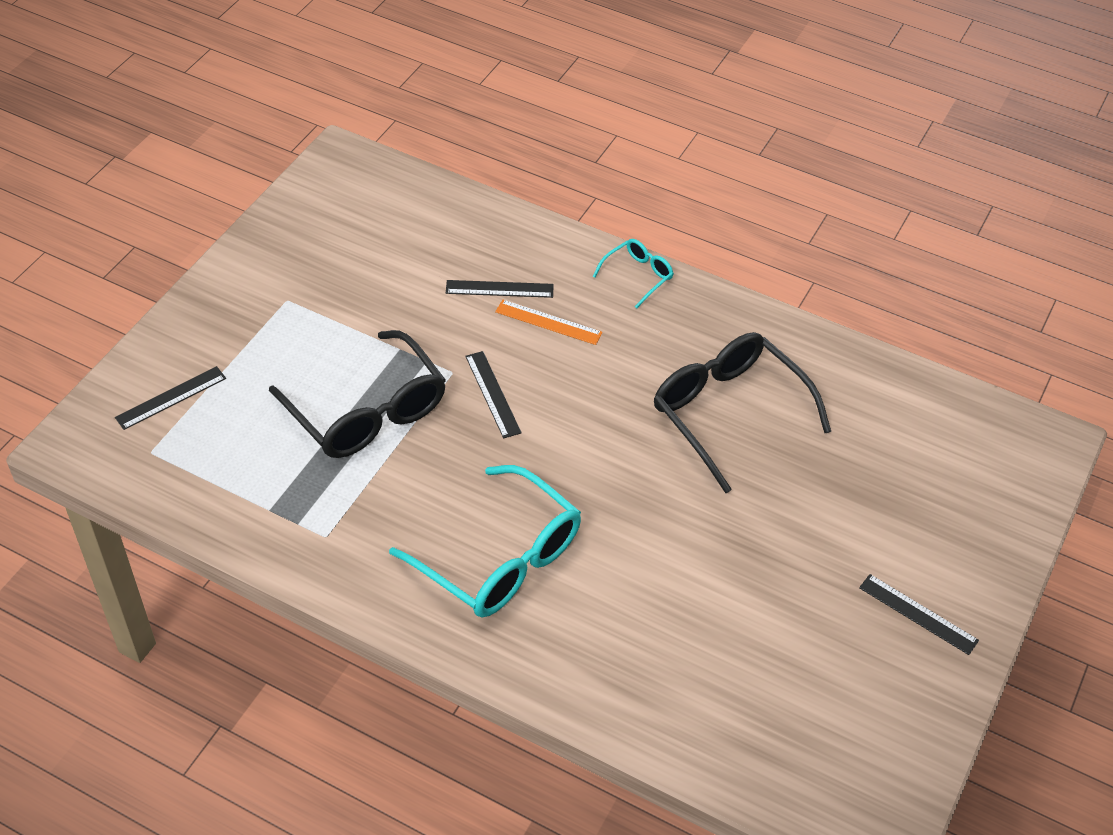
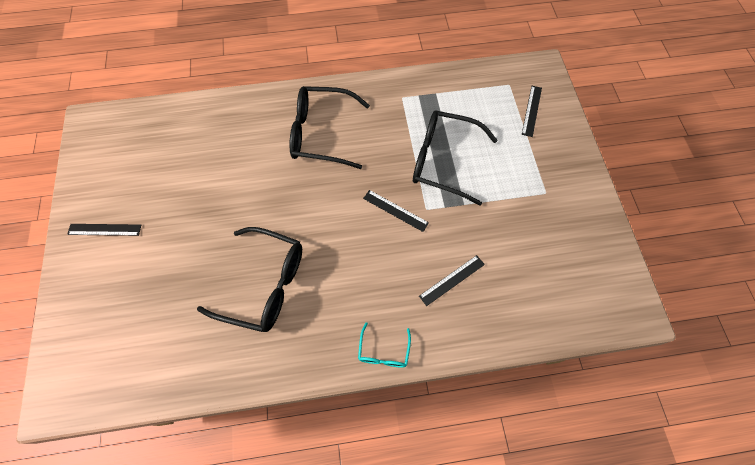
camera: 145 degrees right, 15 degrees up
turquoise glasses [389,465,581,618] -> black glasses [290,86,370,169]
orange ruler [495,300,603,345] -> none

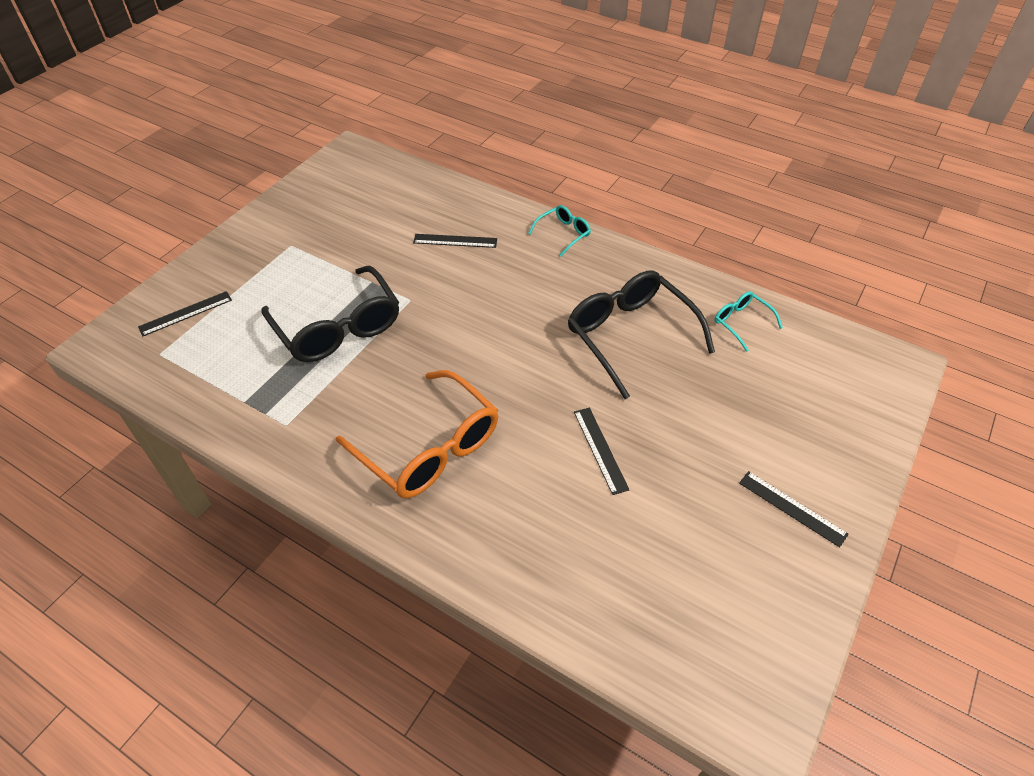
camera: 140 degrees left, 15 degrees down
black glasses [290,86,370,169] -> orange glasses [336,370,498,498]
black ruler [363,190,429,232] -> black ruler moved to [574,408,629,495]
none -> turquoise glasses [715,292,783,352]

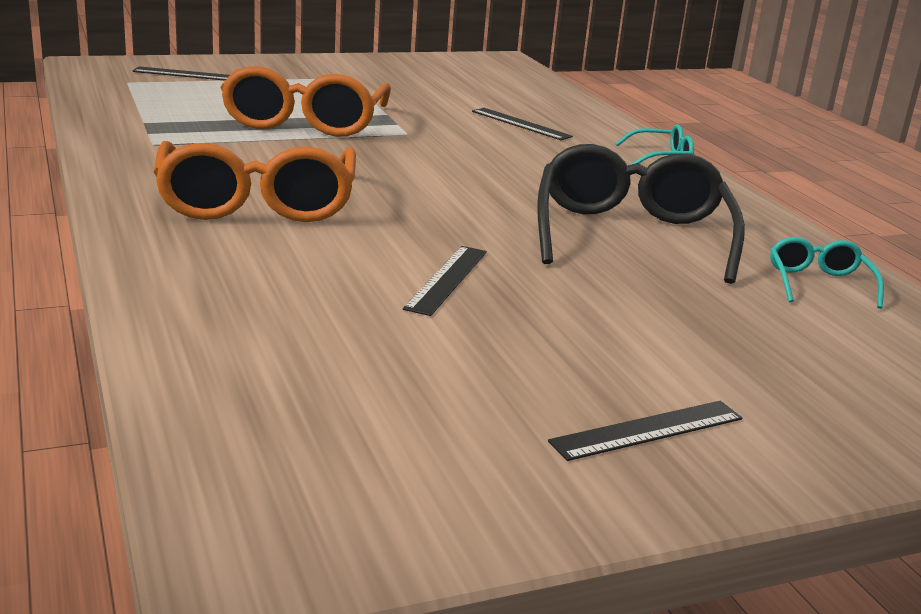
camera: 35 degrees right, 25 degrees down
black glasses [261,266,399,362] -> orange glasses [220,66,391,137]
black ruler [739,471,849,547] -> black ruler turned 75 degrees clockwise [548,401,742,461]

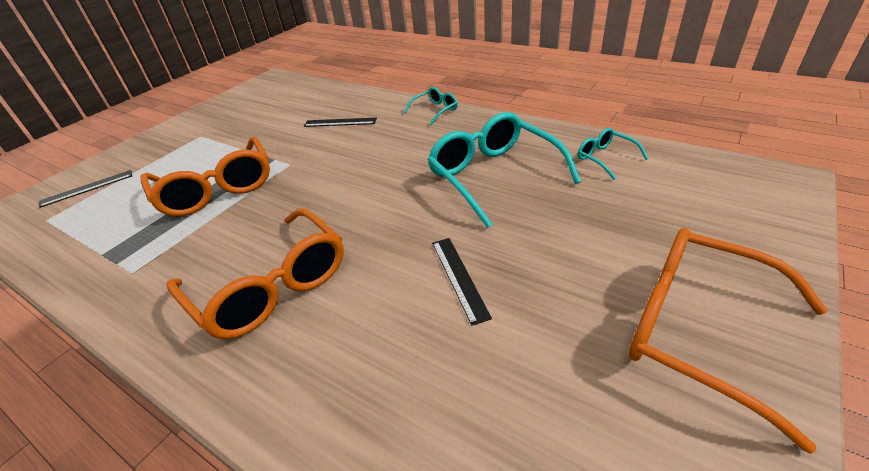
camera: 30 degrees left, 15 degrees up
black glasses [537,144,745,284] -> turquoise glasses [427,112,581,228]
black ruler [548,401,742,461] -> orange glasses [629,228,827,454]

